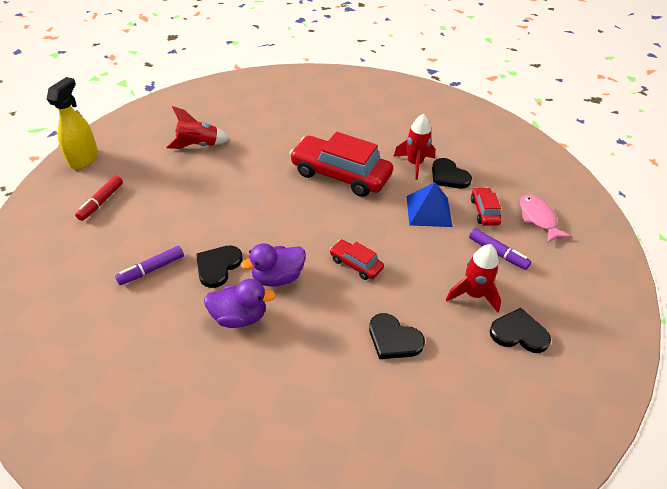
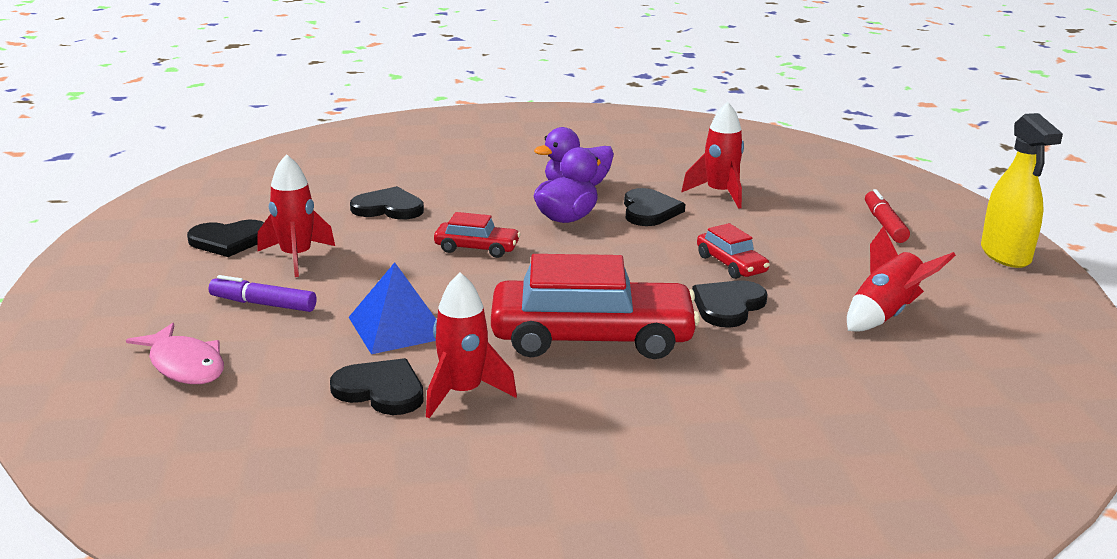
camera: 155 degrees right, 20 degrees down
purple marker [115,246,184,285] -> red rocket [681,102,744,209]
red car [471,187,502,226] -> red car moved to [697,223,770,279]
none -> black heart [692,280,767,328]

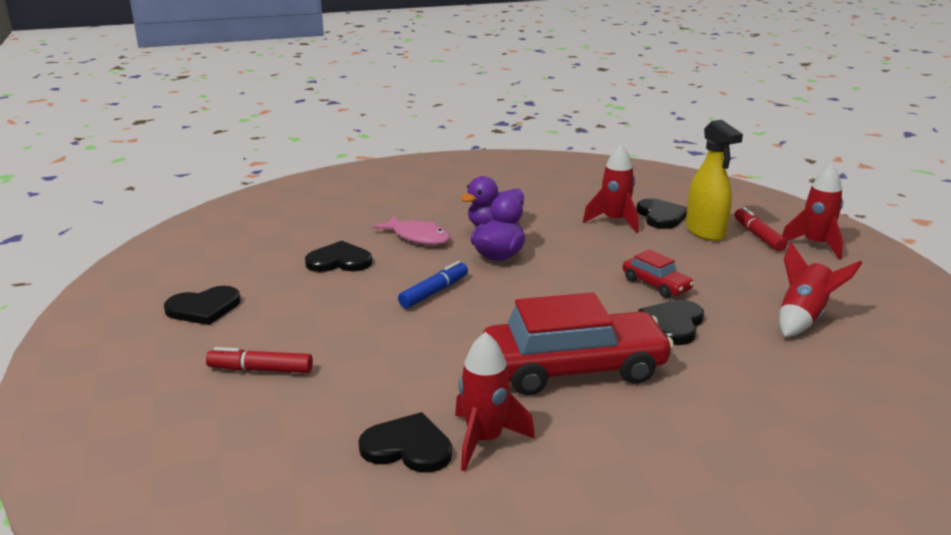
camera: 10 degrees left, 0 degrees up
pink fish [126,323,224,384] -> pink fish moved to [372,215,450,245]
purple marker [209,275,316,312] -> red marker [206,347,313,373]
red rocket [257,154,335,277] -> red rocket moved to [782,164,843,260]
blue pyramid [349,262,437,354] -> none
red car [434,212,520,258] -> blue marker [398,261,468,308]
black heart [624,188,685,226] -> black heart moved to [637,198,687,229]
yellow spray bottle [981,113,1063,268] -> yellow spray bottle moved to [686,120,743,241]

